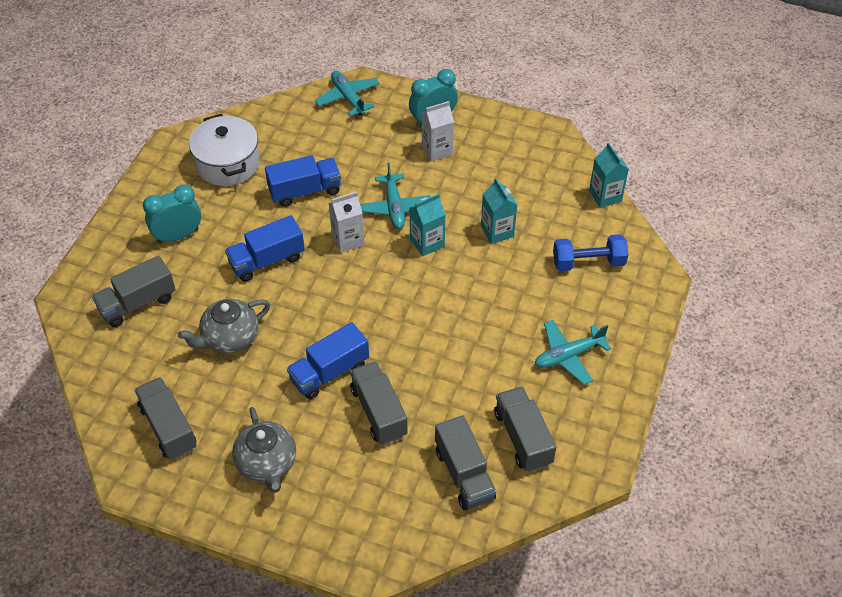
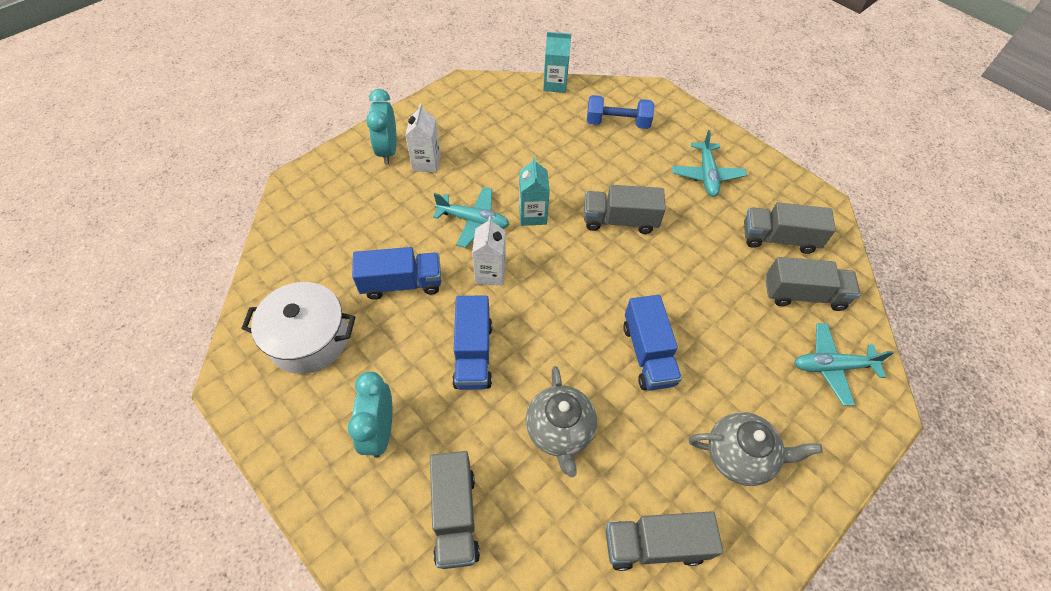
camera: 65 degrees left, 5 degrees up
blue truck [265,155,341,207] -> blue truck turned 75 degrees clockwise [352,247,441,300]
turquoise plane [315,71,380,116] -> turquoise plane moved to [794,323,894,406]
grey truck [350,361,408,444] -> grey truck moved to [584,185,666,234]
turquoise carton [481,178,517,244] -> none
blue dumbbell [553,234,628,271] -> blue dumbbell turned 75 degrees clockwise [587,95,654,129]

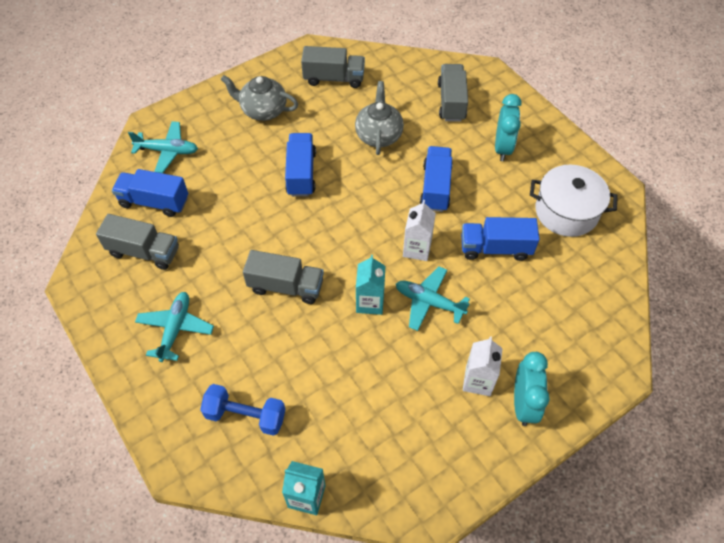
camera: 170 degrees left, 0 degrees up
grey truck [766,257,860,311] -> blue truck [112,169,188,217]

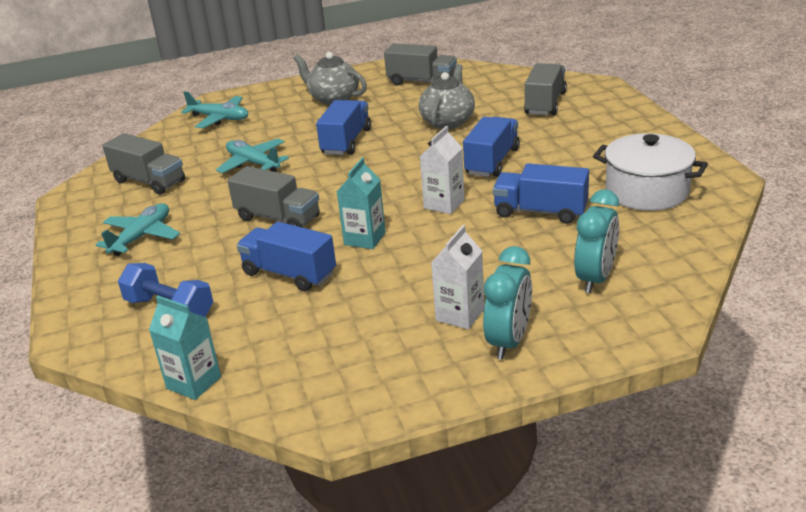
camera: 20 degrees right, 25 degrees down
blue truck [112,169,188,217] -> blue truck moved to [237,222,336,291]
turquoise plane [396,267,470,331] -> turquoise plane moved to [216,139,289,174]
turquoise clock [495,94,522,161] -> turquoise clock moved to [574,189,619,293]

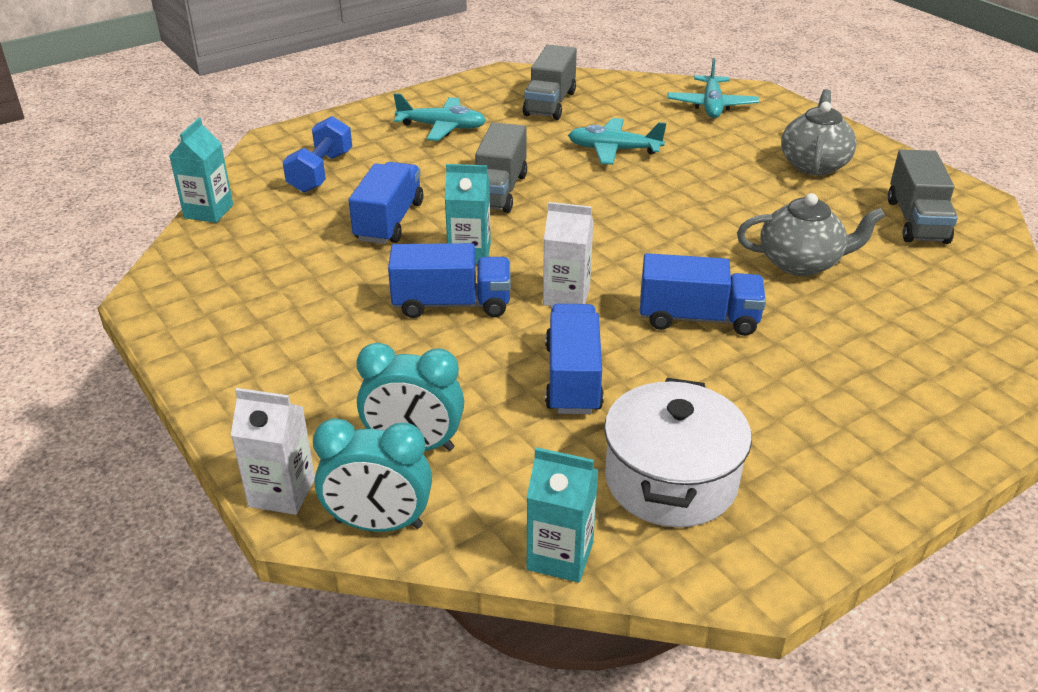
camera: 70 degrees right, 5 degrees up
turquoise plane [216,139,289,174] -> turquoise plane turned 105 degrees counterclockwise [568,118,666,165]
blue truck [316,100,371,155] -> blue truck moved to [388,243,511,318]
white carton [431,225,484,329] -> white carton moved to [231,388,315,515]
turquoise clock [483,246,532,360] -> turquoise clock moved to [313,418,432,532]
grey truck [524,63,567,115] -> none
none -> turquoise carton [527,447,598,583]

